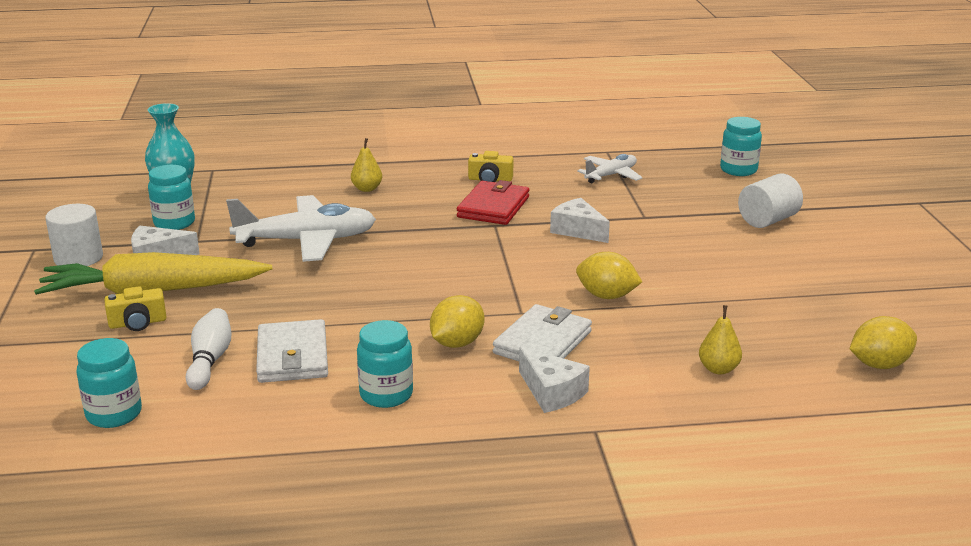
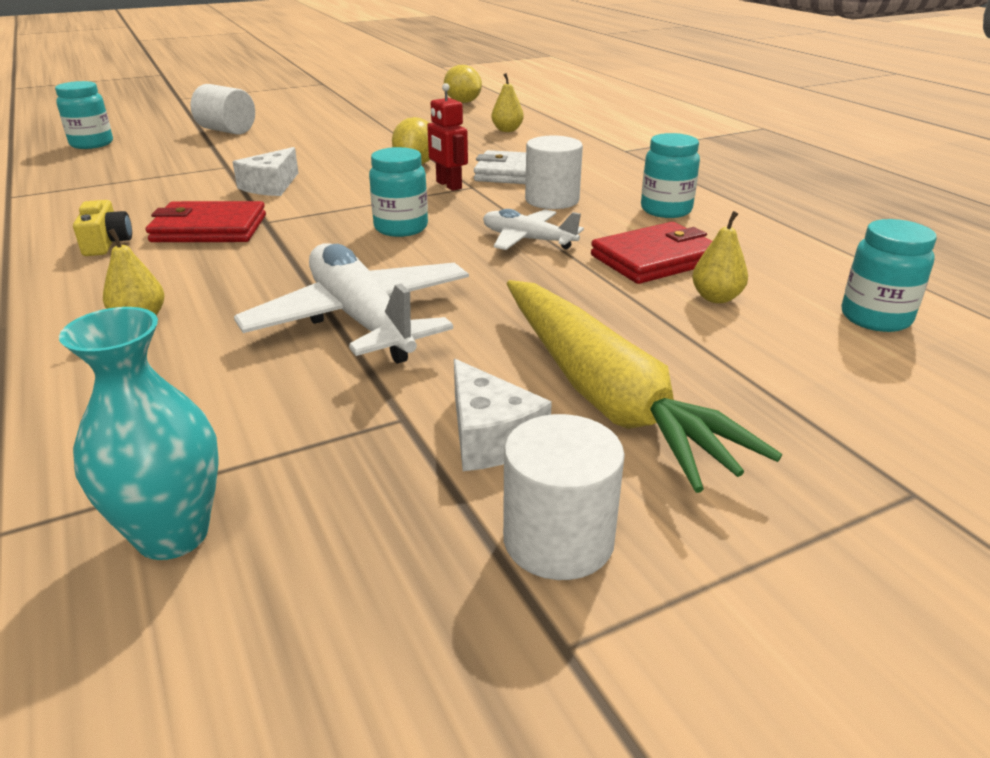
camera: 110 degrees left, 5 degrees up
yellow camera [104,287,167,331] -> none
turquoise jar [148,165,195,230] -> turquoise jar moved to [369,147,428,237]
white bowling pin [186,308,232,390] -> yellow pear [692,211,748,303]
white wallet [256,319,328,383] -> red wallet [591,222,712,284]
yellow lemon [430,295,484,348] -> white cylinder [525,135,583,209]
white cheese [519,347,590,413] -> none
white plane [577,154,643,183] -> white plane moved to [483,209,584,250]
none -> red robot [427,83,468,191]

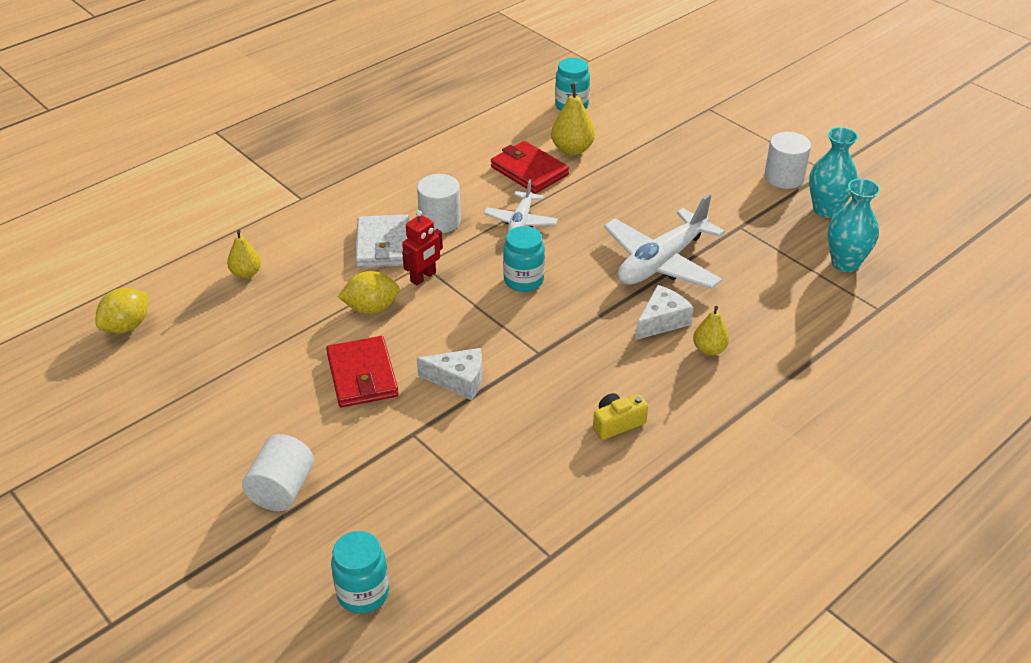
camera: 105 degrees left, 10 degrees up
red wallet [146,201,266,242] -> red wallet moved to [326,336,399,407]
white cheese [454,359,552,471] -> white cheese moved to [636,285,694,340]
yellow carrot [507,280,782,493] -> none
turquoise jar [641,133,700,218] -> none
yellow pear [692,211,748,303] -> yellow pear [551,83,595,155], size x1.50
none -> turquoise vase [809,127,858,218]

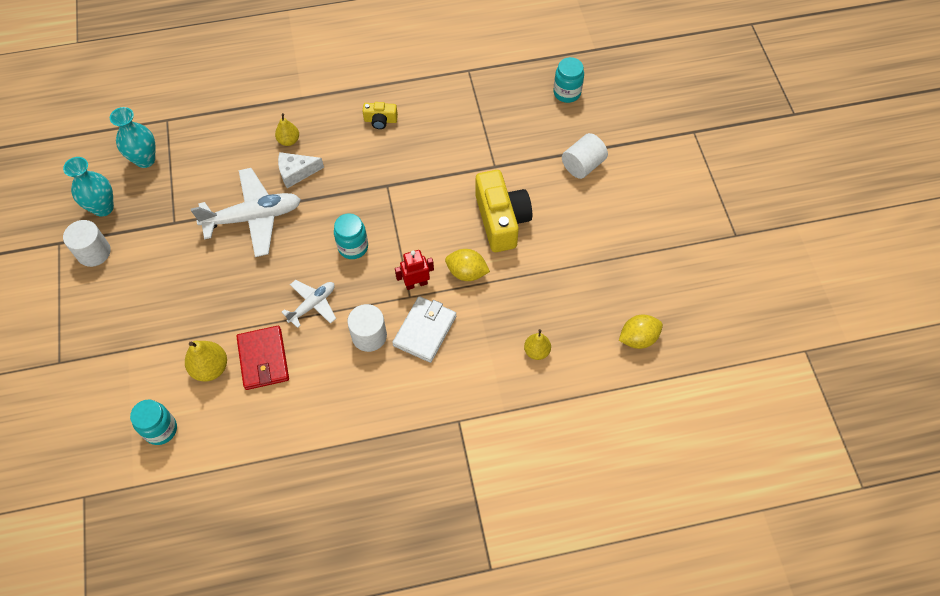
camera: 150 degrees left, 20 degrees up
red wallet [326,336,399,407] -> yellow camera [475,170,532,252]
white cheese [417,348,482,400] -> none

